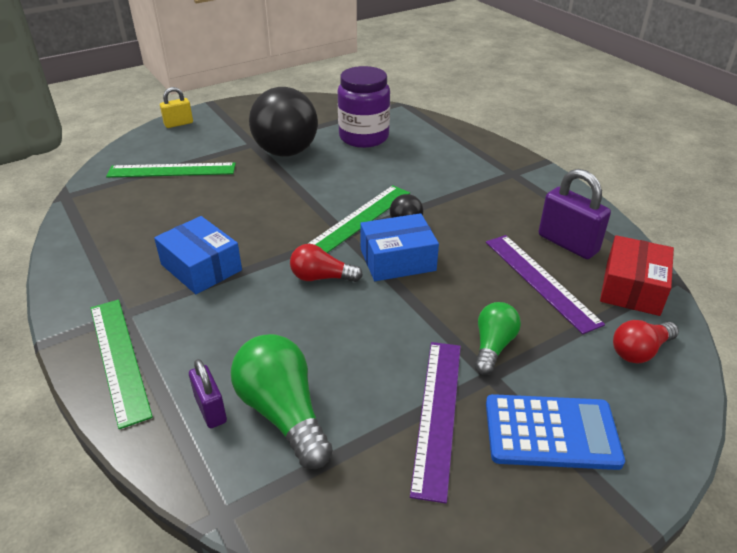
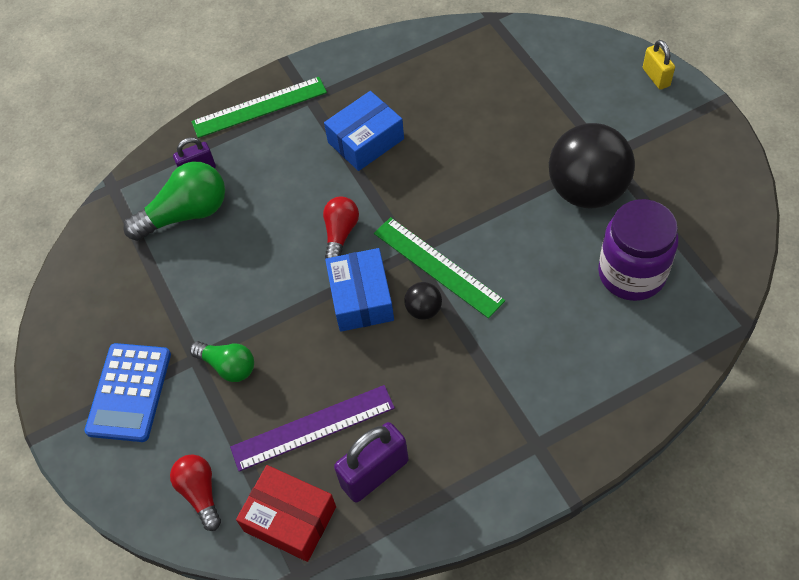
camera: 100 degrees right, 20 degrees up
green ruler [106,162,236,178] -> none
purple ruler [410,342,461,504] -> none

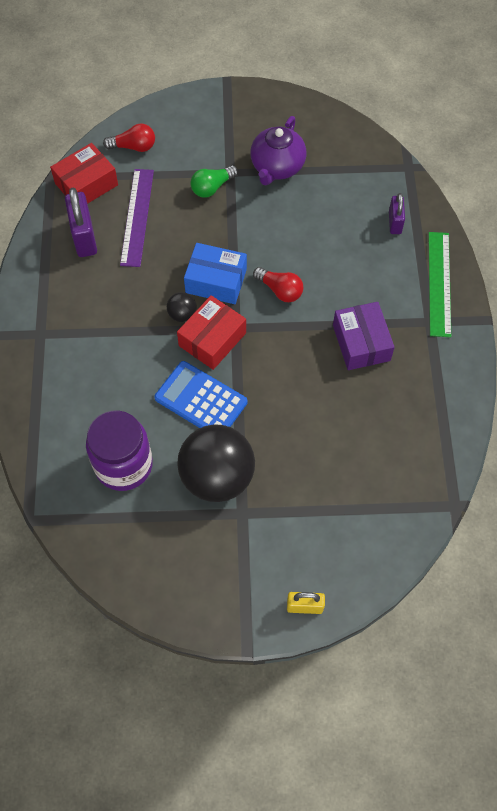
camera: 110 degrees right, 5 degrees up
blue calculator [85,343,171,442] -> blue calculator moved to [154,361,247,428]
green light bulb [123,162,225,241] -> none
blue box [324,91,404,171] -> purple box [333,302,395,370]
green ruler [374,217,505,318] -> red box [177,295,246,370]
none -> purple teapot [250,116,306,185]

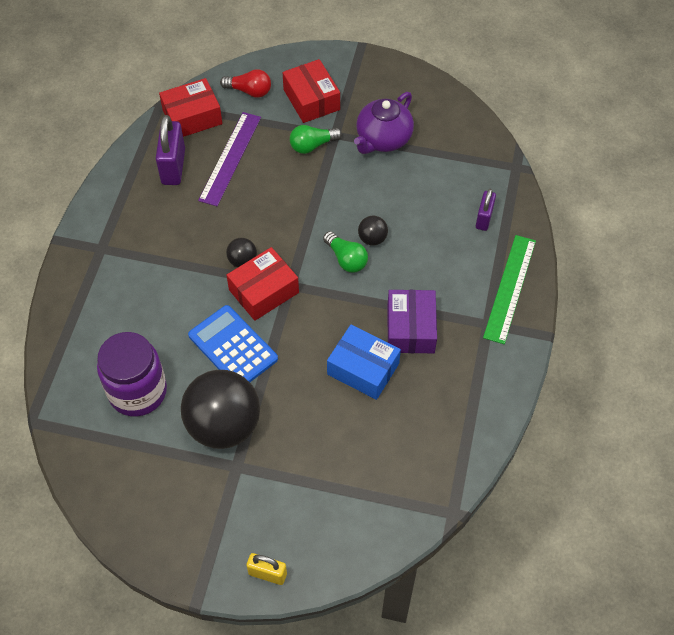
camera: 15 degrees right, 5 degrees down
blue box [184,243,247,304] -> blue box moved to [327,325,401,400]
red light bulb [253,267,303,302] -> green light bulb [323,231,368,273]
none -> red box [282,59,340,123]
none -> black ball [358,216,388,246]

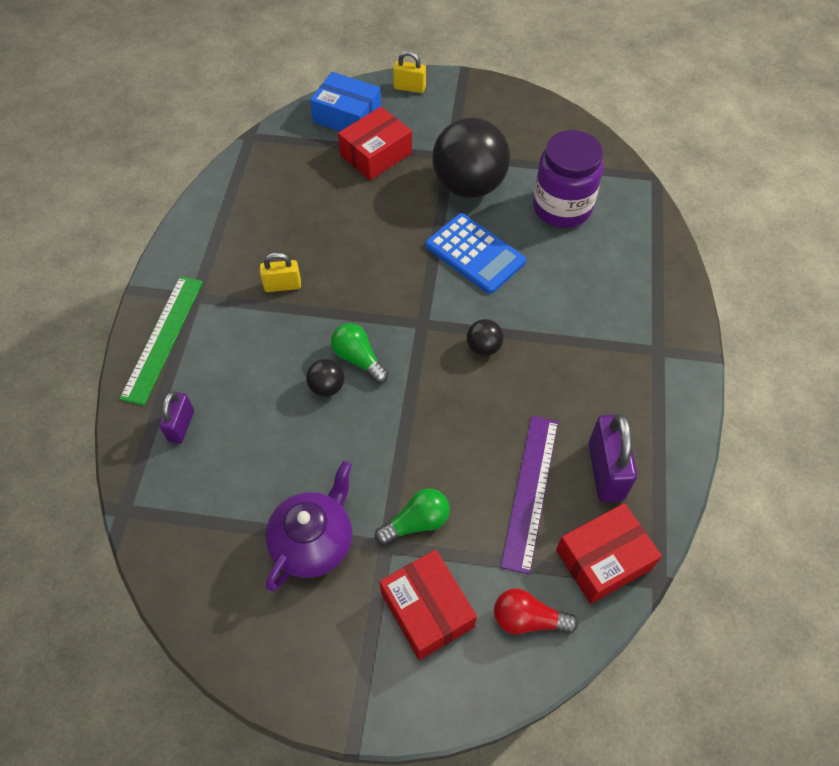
camera: 175 degrees right, 0 degrees up
red box [227,247,299,321] -> red box moved to [338,107,412,180]
blue box [327,325,401,400] -> blue box moved to [310,72,381,131]
purple box [387,290,437,353] -> yellow padlock [260,252,301,292]

